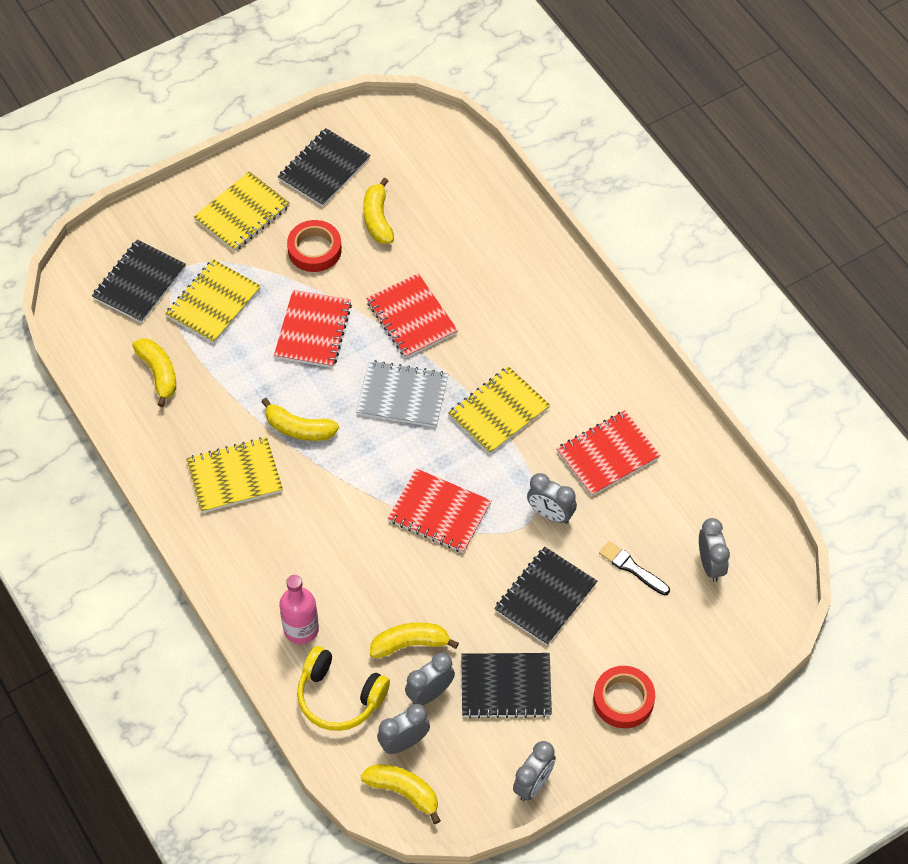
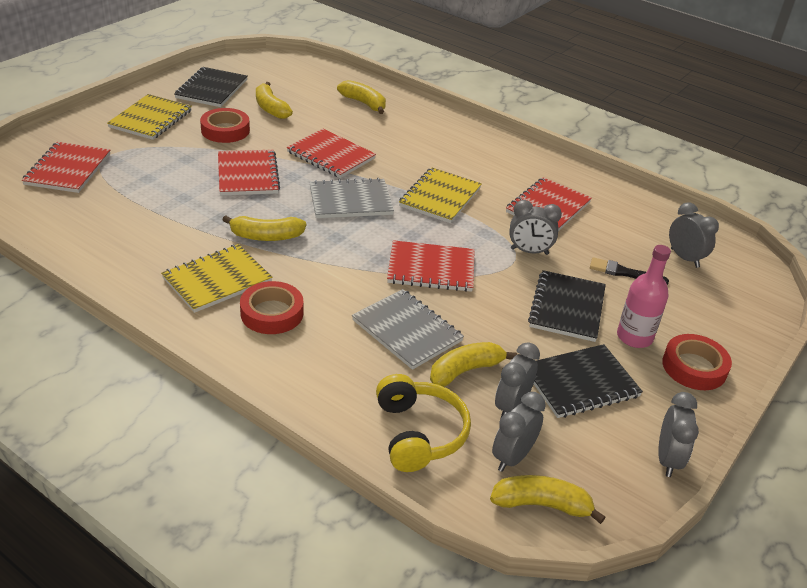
camera: 25 degrees left, 20 degrees down
black notebook [92,240,186,323] -> red notebook [22,142,110,193]
yellow banana [132,338,176,407] -> yellow banana moved to [337,80,386,114]
yellow notebook [165,259,261,344] -> none
pink bottle [279,575,319,644] -> pink bottle moved to [617,245,671,348]
yellow headphones [297,646,390,731] -> yellow headphones turned 105 degrees counterclockwise [376,374,471,472]
none -> red tape [240,281,303,334]
none -> grey notebook [352,289,464,370]

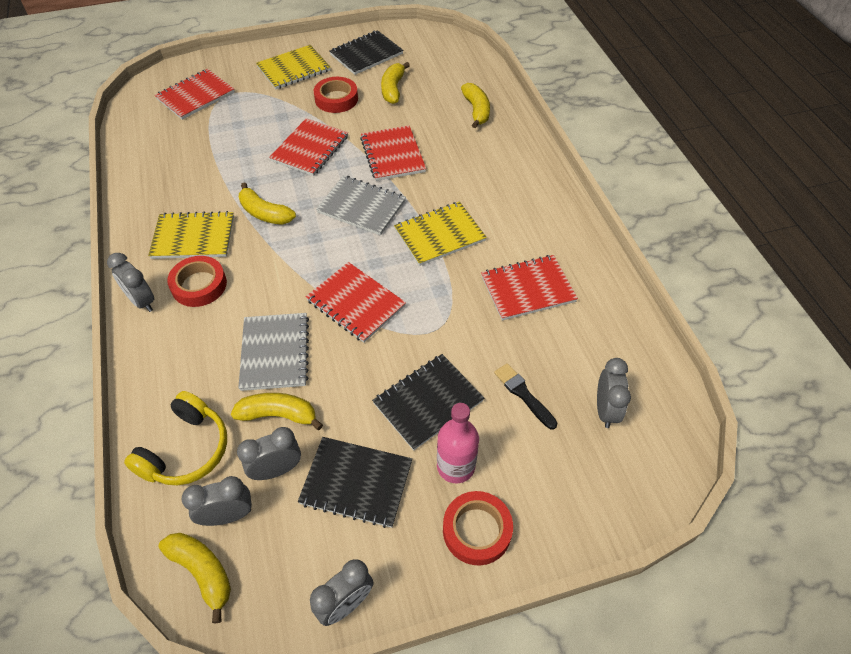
camera: 40 degrees right, 15 degrees up
grey clock [509,200,562,255] -> grey clock moved to [107,253,154,312]

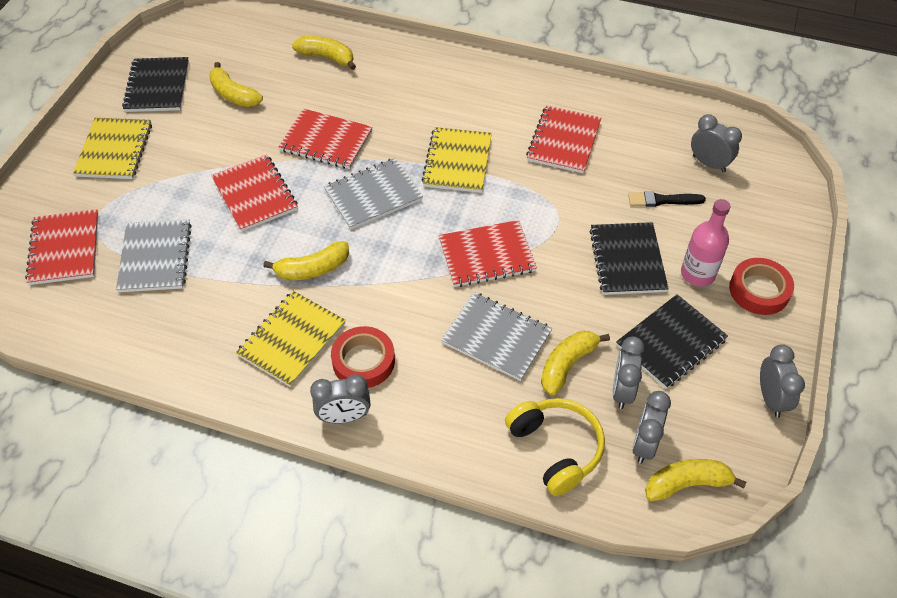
camera: 55 degrees left, 0 degrees up
red tape [314,77,358,113] -> none
none -> grey notebook [116,219,192,292]

